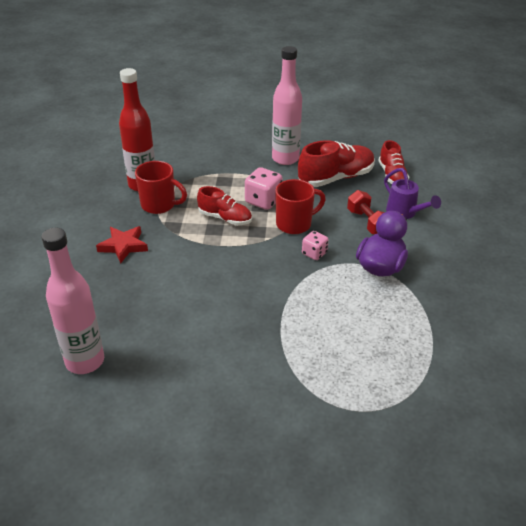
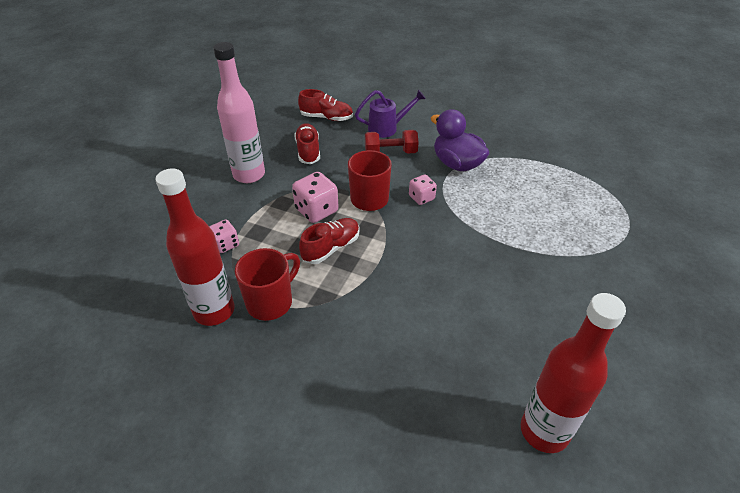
camera: 70 degrees left, 5 degrees up
pink bottle [42,228,104,374] -> red bottle [521,293,626,453]
red star [96,226,148,264] -> none
red shoe [298,140,375,187] -> red shoe [294,123,320,164], size x0.63
none -> pink dice [209,220,239,253]

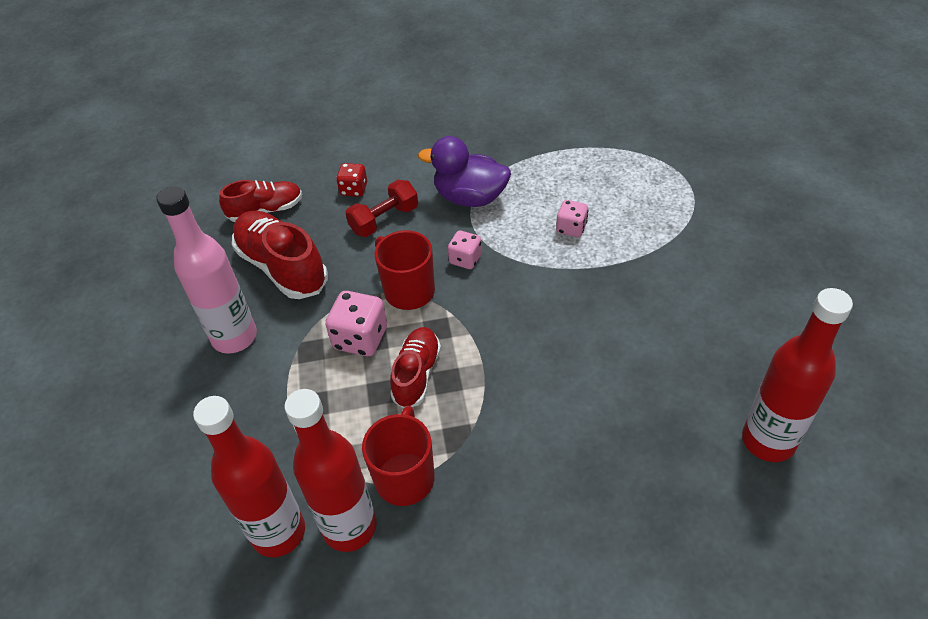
camera: 30 degrees left, 5 degrees up
pink dice [209,220,239,253] -> pink dice moved to [556,200,589,237]
red shoe [294,123,320,164] -> red shoe [232,211,328,299], size x1.58
purple watering can [355,89,426,138] -> red dice [336,163,367,197]
none -> red bottle [193,396,305,557]

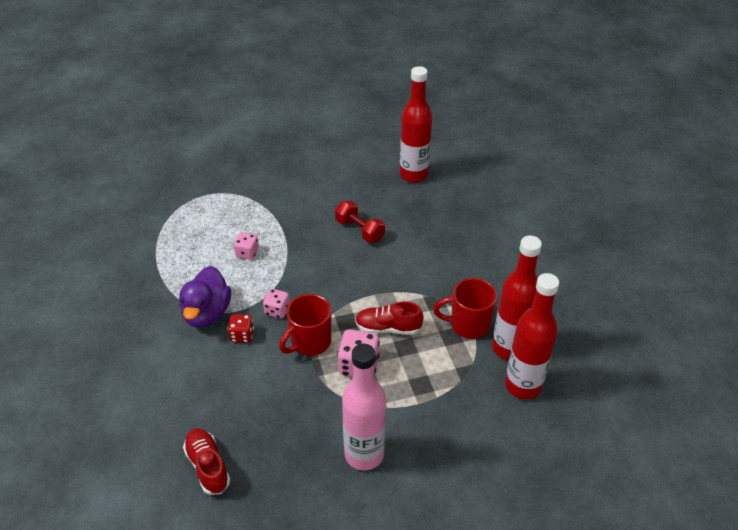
camera: 100 degrees left, 5 degrees down
red shoe [232,211,328,299] -> none
red dice [336,163,367,197] -> red dice moved to [227,314,254,343]
red dumbbell [345,180,418,237] -> red dumbbell moved to [335,201,385,243]

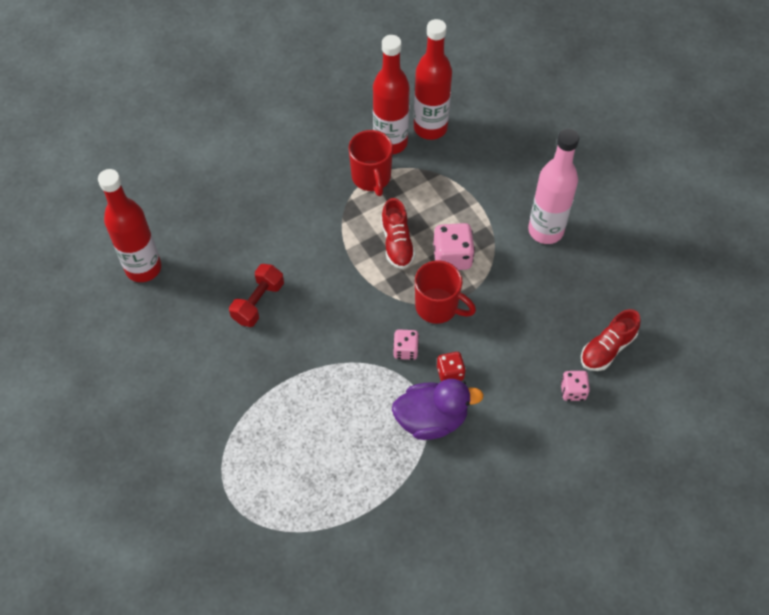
camera: 105 degrees left, 15 degrees up
pink dice [234,232,259,260] -> pink dice moved to [561,371,590,401]

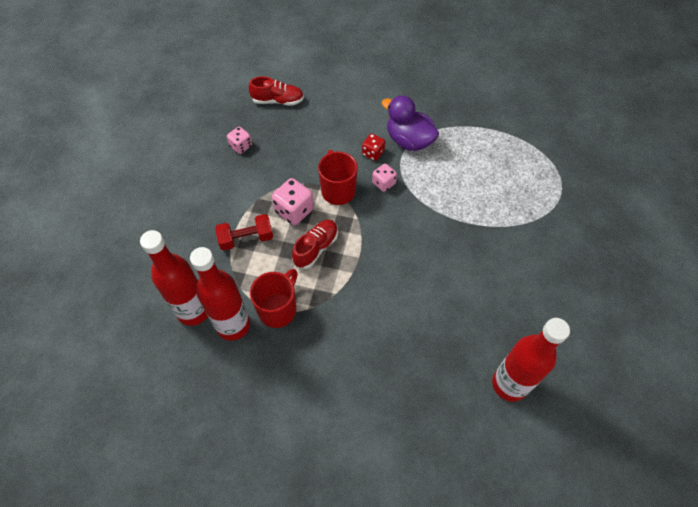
camera: 135 degrees left, 0 degrees up
red dumbbell [229,264,284,327] -> red dumbbell moved to [215,214,273,251]
pink bottle [528,129,579,244] -> none
pink dice [561,371,590,401] -> pink dice moved to [227,127,252,154]

